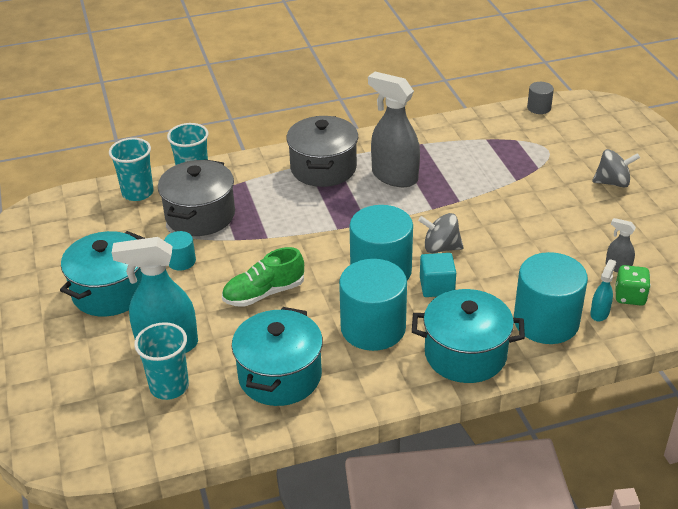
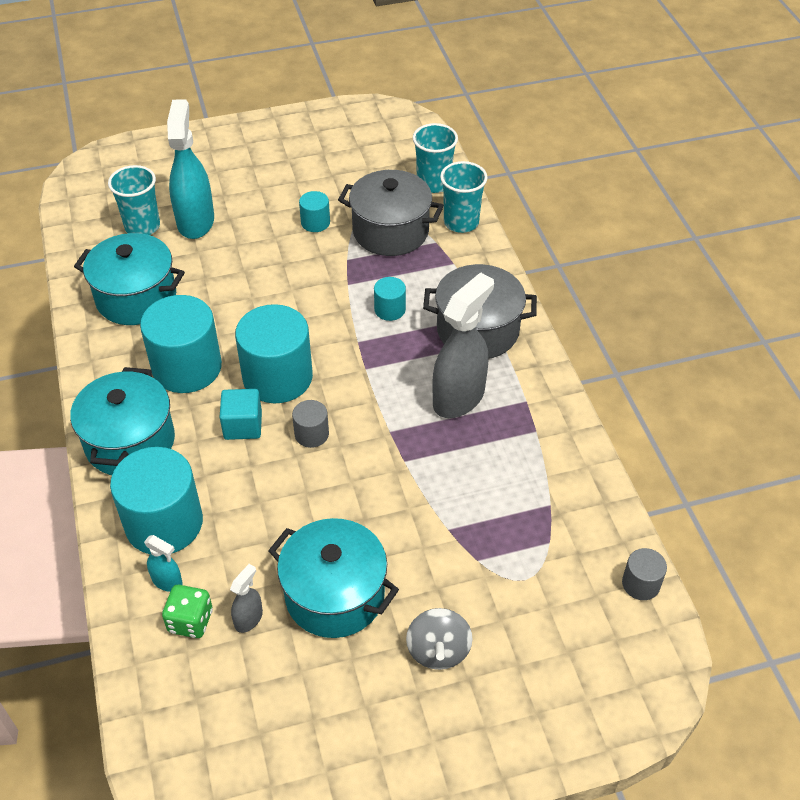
camera: 90 degrees right, 10 degrees up
turquoise pot [60,231,145,317] -> turquoise pot moved to [268,518,399,638]
green shoe [222,247,304,307] -> none
grey spinning top [418,213,464,253] -> grey cylinder [292,400,329,448]
none -> turquoise cylinder [374,277,406,321]

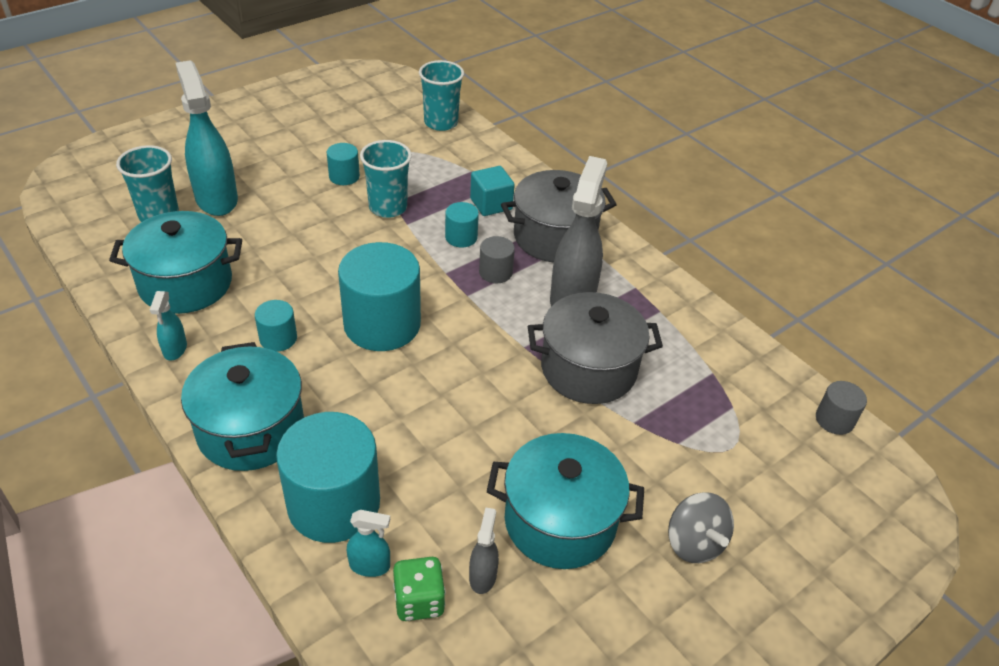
camera: 25 degrees left, 5 degrees down
turquoise cylinder [140,295,222,393] -> turquoise cylinder [255,300,297,352], size x0.47
turquoise cube [220,389,262,440] -> turquoise cube moved to [470,166,515,216]
grey cylinder [292,400,329,448] -> grey cylinder moved to [479,236,515,283]
grey pot [338,170,444,256] -> grey pot moved to [528,292,663,404]
turquoise cup [440,161,488,233] -> turquoise cup moved to [360,140,412,218]
none -> turquoise spray bottle [150,291,187,361]

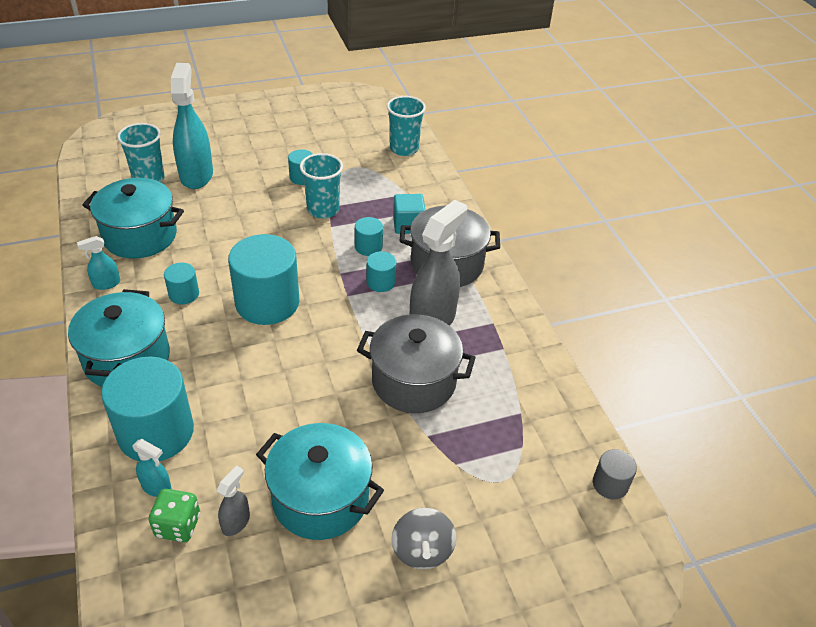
camera: 20 degrees right, 0 degrees up
turquoise spray bottle [150,291,187,361] -> turquoise spray bottle turned 45 degrees clockwise [77,236,120,290]
grey cylinder [479,236,515,283] -> turquoise cylinder [366,251,396,292]

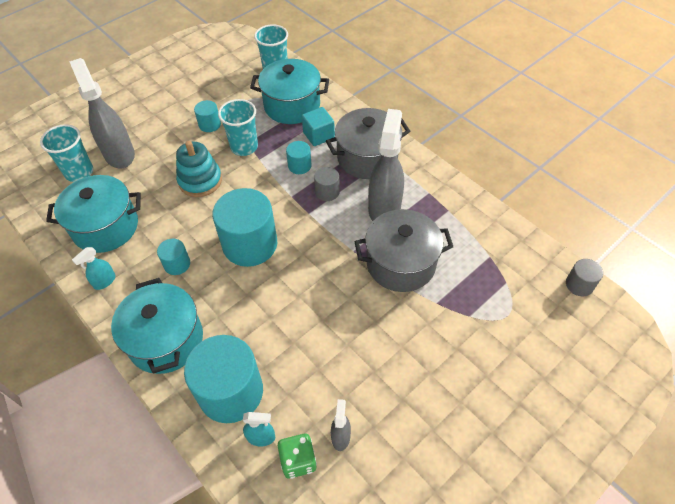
camera: 20 degrees left, 10 degrees up
turquoise spray bottle [171,63,213,189] -> grey spray bottle [69,58,135,168]
turquoise pot [256,423,384,540] -> turquoise pot moved to [250,59,329,124]
turquoise cylinder [366,251,396,292] -> grey cylinder [314,167,340,201]
grey spinning top [392,508,456,569] -> none
none -> turquoise stacking toy [176,141,222,197]

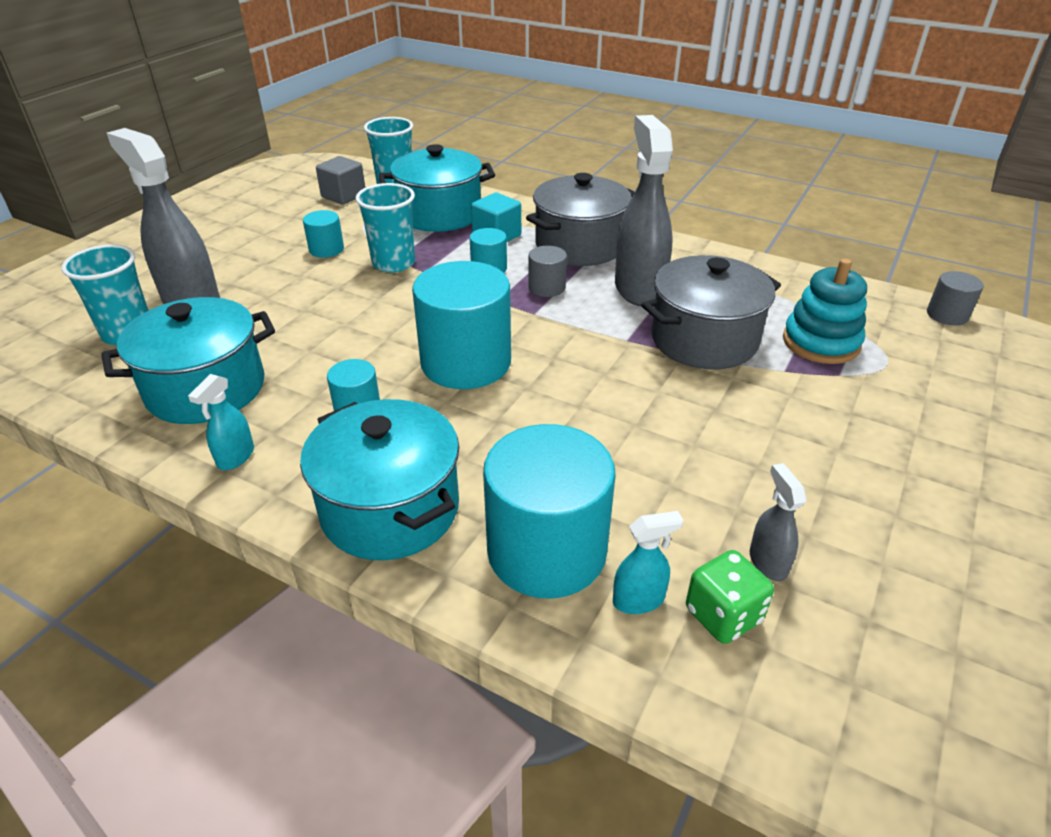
camera: 20 degrees left, 15 degrees down
turquoise stacking toy [176,141,222,197] -> turquoise stacking toy moved to [783,258,867,364]
none -> grey cube [316,156,365,205]

